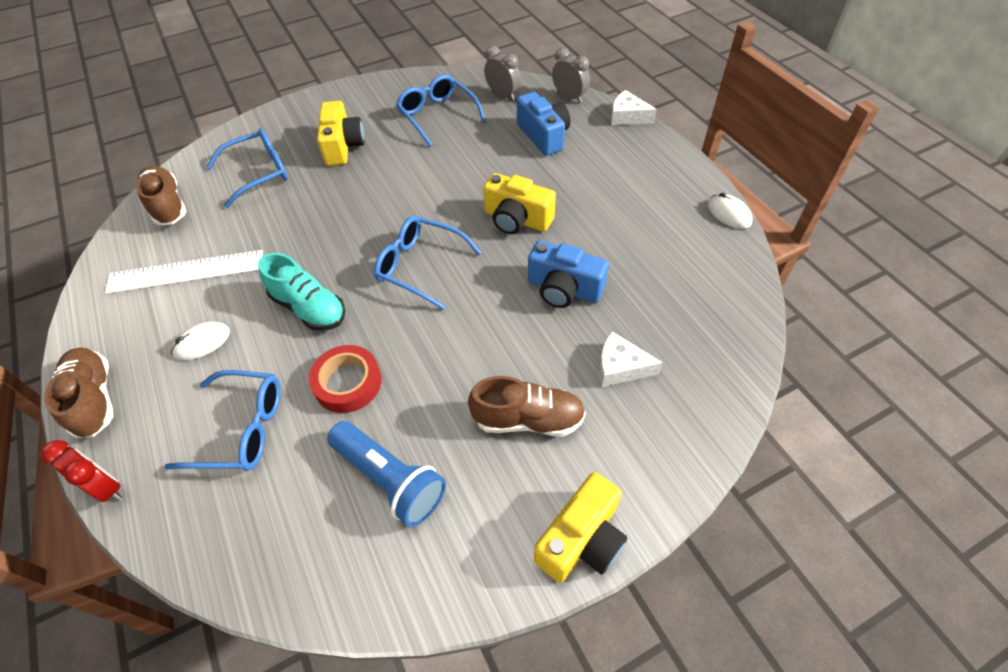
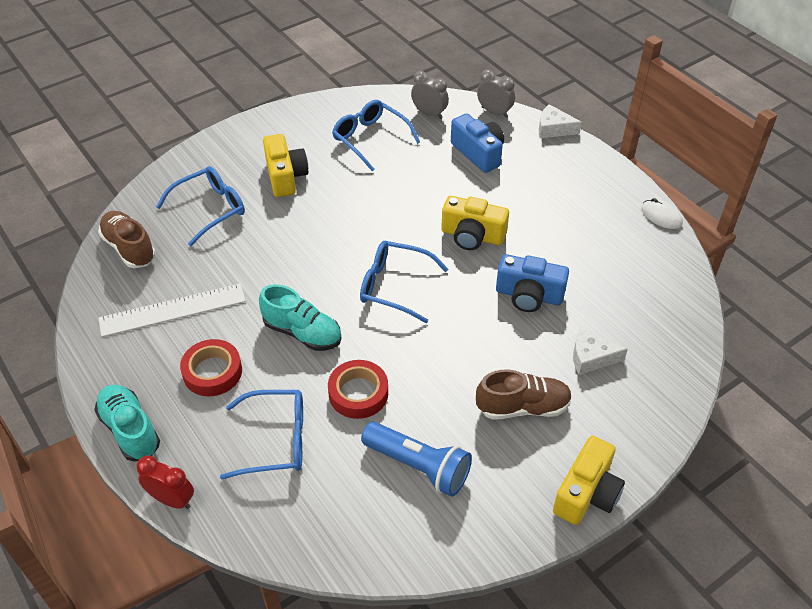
camera: 10 degrees left, 5 degrees down
brown shoe [44,348,113,438] -> turquoise shoe [94,385,160,462]
white mouse [171,322,230,360] -> red tape [180,339,242,396]

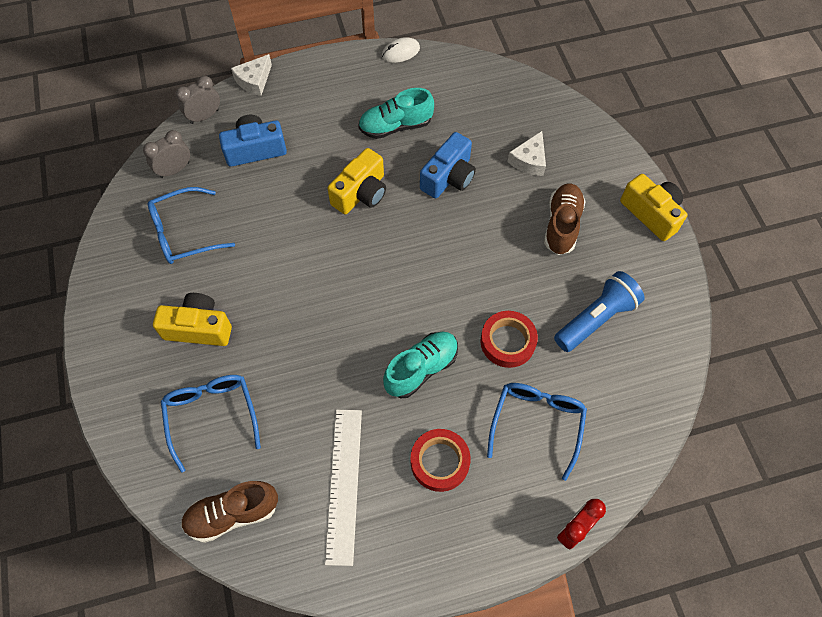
camera: 70 degrees left, 15 degrees up
turquoise shoe [94,385,160,462] -> turquoise shoe moved to [358,88,434,139]
blue glasses [360,241,448,323] -> none

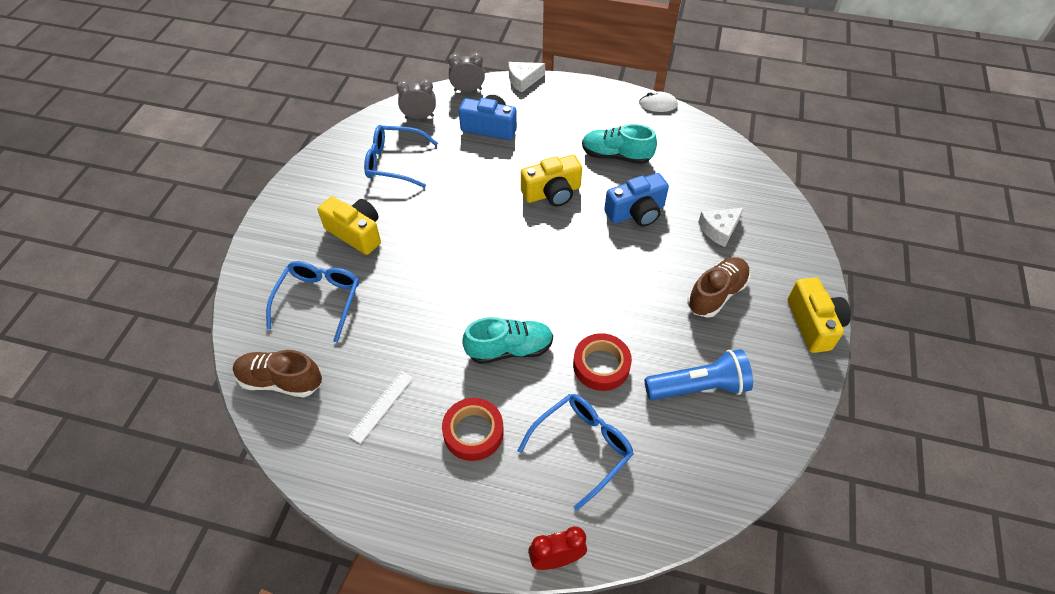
camera: 30 degrees right, 10 degrees down
white ruler [325,410,362,566] -> white ruler [349,371,413,444], size x0.56

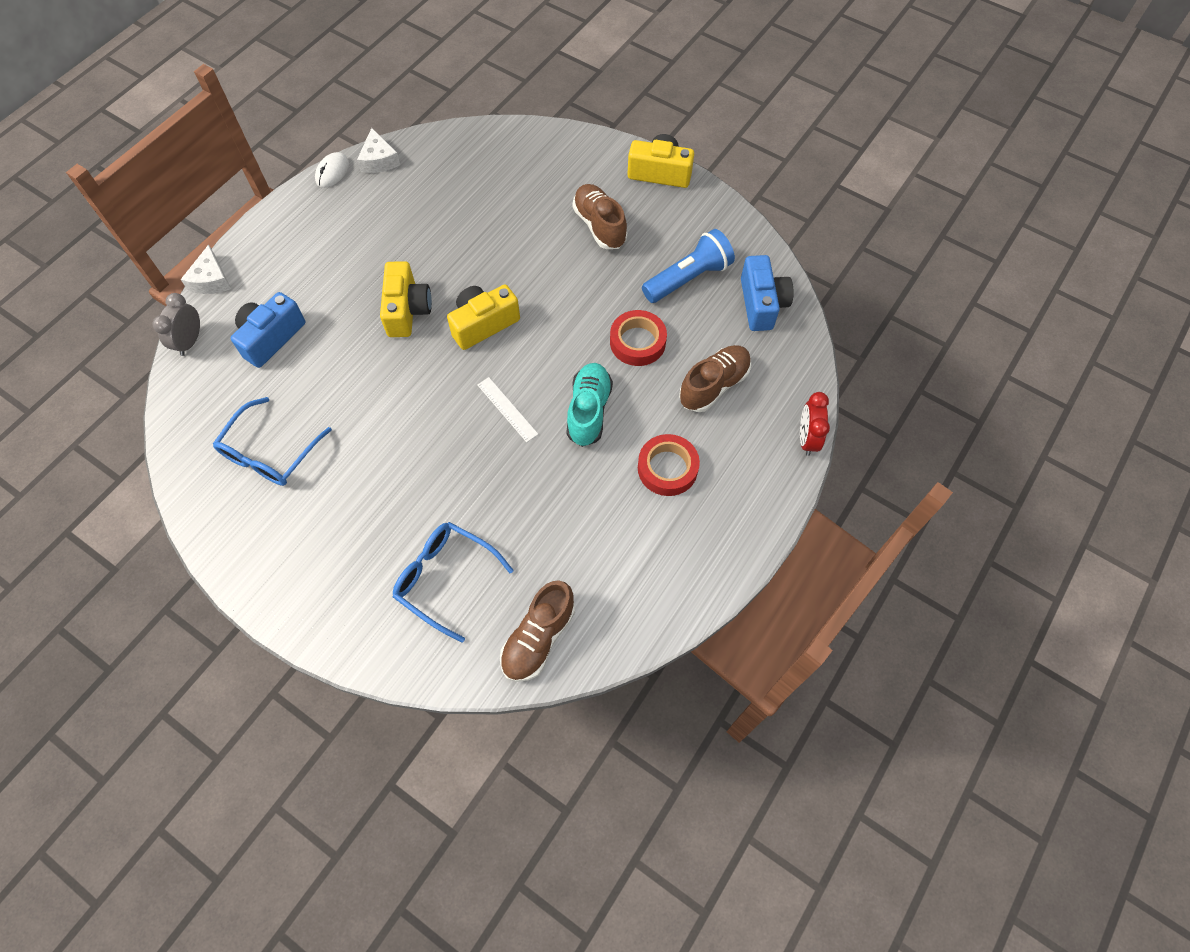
camera: 70 degrees left, 10 degrees up
yellow camera [318,196,381,255] -> yellow camera moved to [447,284,520,350]
white ruler [349,371,413,444] -> white ruler moved to [477,377,538,442]
grey clock [397,79,436,119] -> none
blue glasses [517,394,634,511] -> brown shoe [679,345,751,412]
turquoise shoe [582,124,657,164] -> none
blue camera [604,173,669,227] -> blue camera moved to [741,255,794,331]
blue flashlight [645,349,753,400] -> blue flashlight turned 45 degrees clockwise [642,229,735,303]
white cheese [698,207,744,247] -> white cheese moved to [357,128,400,173]

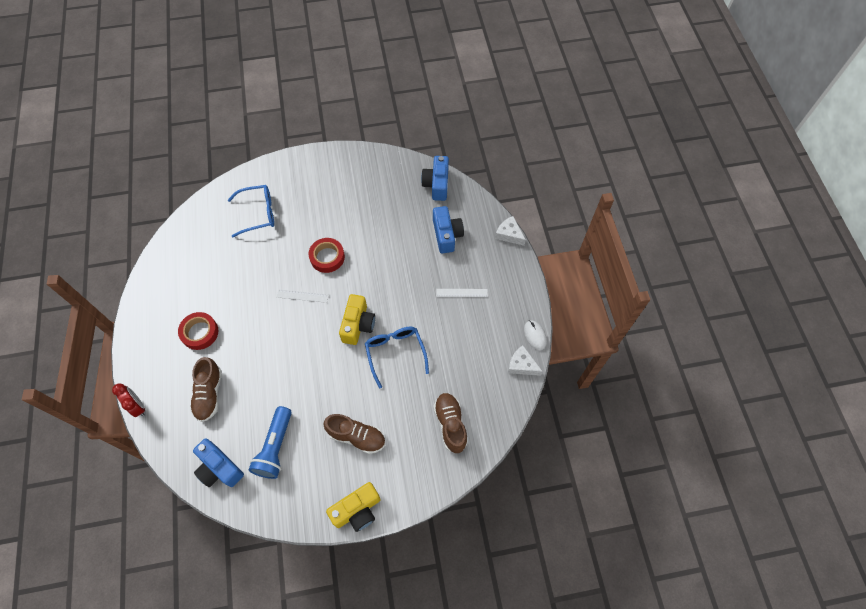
camera: 135 degrees right, 0 degrees up
grey clock [153,293,200,356] -> none
blue glasses [213,397,332,486] -> blue glasses moved to [365,327,429,389]
yellow camera [380,261,432,337] -> none
brown shoe [500,580,575,682] -> brown shoe moved to [433,393,468,453]
turquoise shoe [566,363,613,447] -> none
red tape [610,310,667,366] -> red tape moved to [308,238,345,273]
none -> blue camera [421,156,449,201]
none -> white ruler [436,289,488,297]

